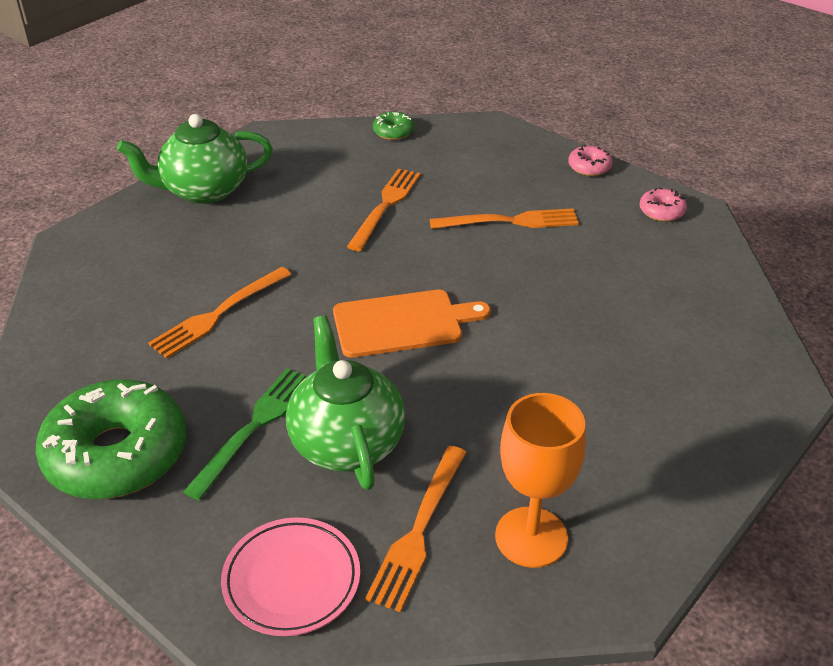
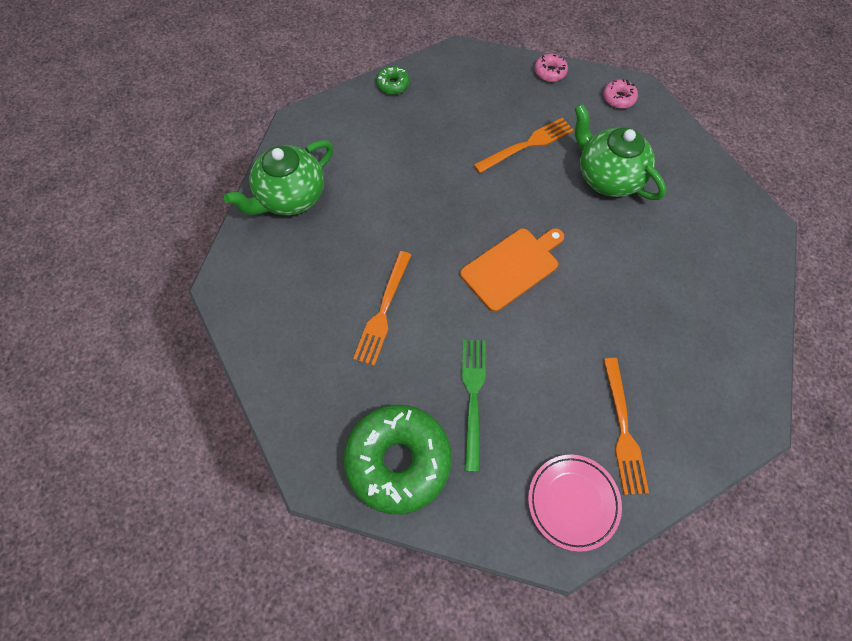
camera: 25 degrees left, 25 degrees up
green teapot [286,315,405,490] -> green teapot moved to [574,104,666,200]
orange fork [347,168,421,251] -> none
orange goblet [495,393,586,568] -> none

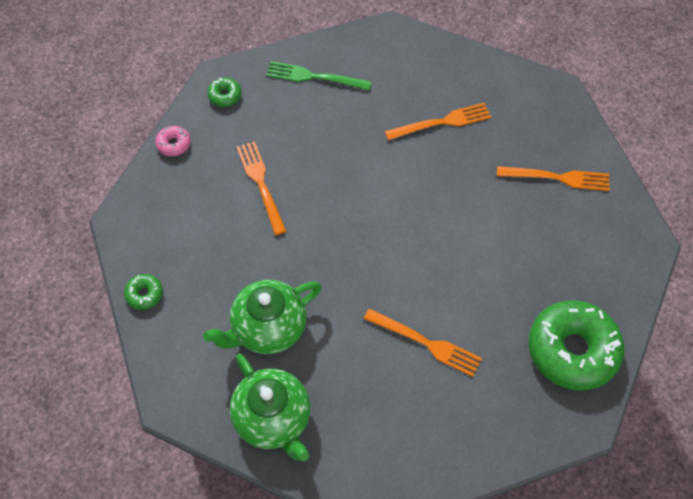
camera: 80 degrees left, 5 degrees down
orange cutting board [460,228,564,312] -> none
green fork [462,340,486,472] -> green fork moved to [266,61,372,90]
pink plate [528,454,622,552] -> none
green teapot [574,104,666,200] -> green teapot moved to [203,280,322,354]
pink donut [603,79,638,109] -> green donut [207,77,241,107]
none -> orange fork [385,103,491,140]

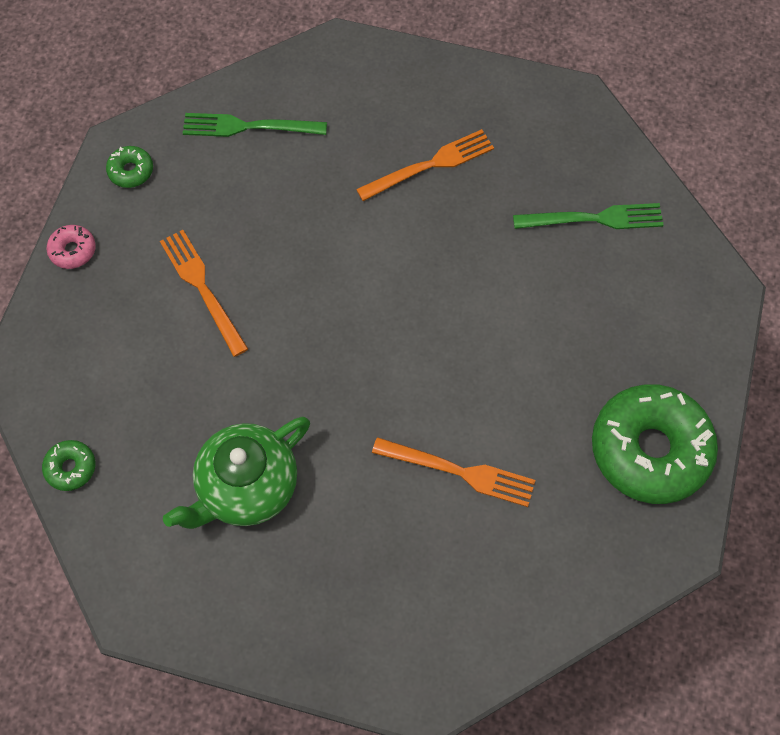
camera: 10 degrees left, 5 degrees up
green teapot [230,354,310,461] -> none
orange fork [497,166,610,191] -> green fork [513,203,664,229]

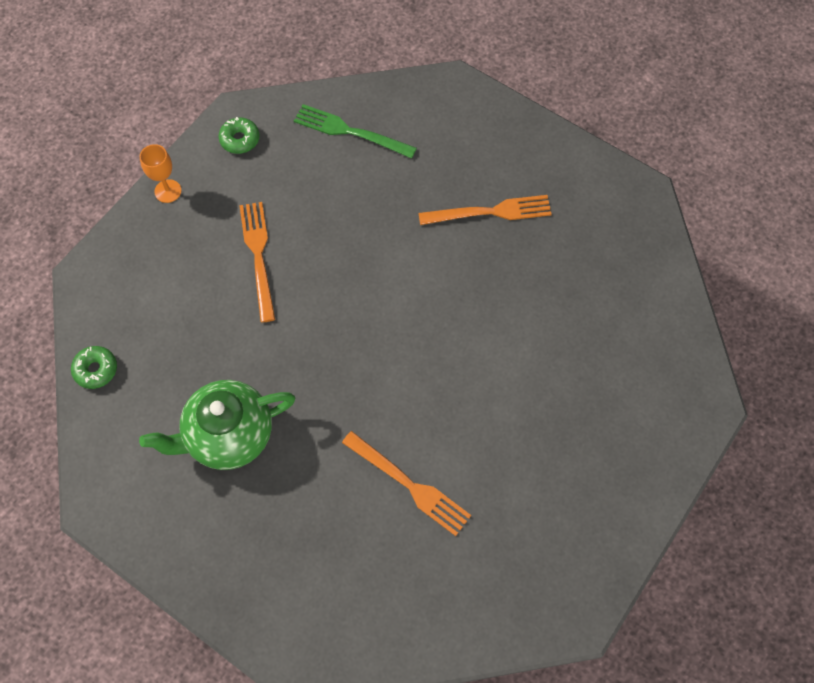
camera: 20 degrees right, 0 degrees up
pink donut [47,225,96,269] -> orange goblet [140,144,181,203]
green fork [513,203,664,229] -> none
green donut [592,384,718,504] -> none

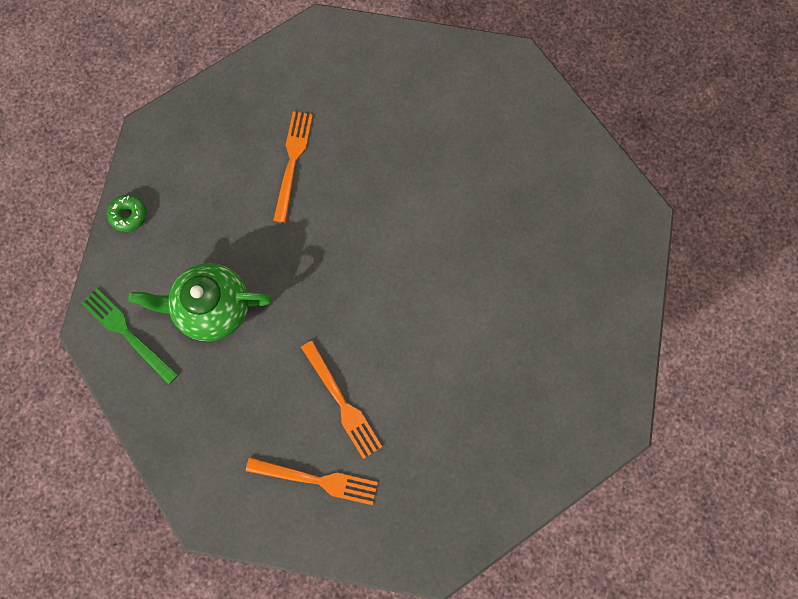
camera: 20 degrees right, 10 degrees up
orange goblet [140,144,181,203] -> none
green donut [219,117,259,154] -> none
green fork [294,104,417,159] -> green fork moved to [81,288,179,384]
orange fork [418,195,552,225] -> orange fork moved to [246,457,378,505]

